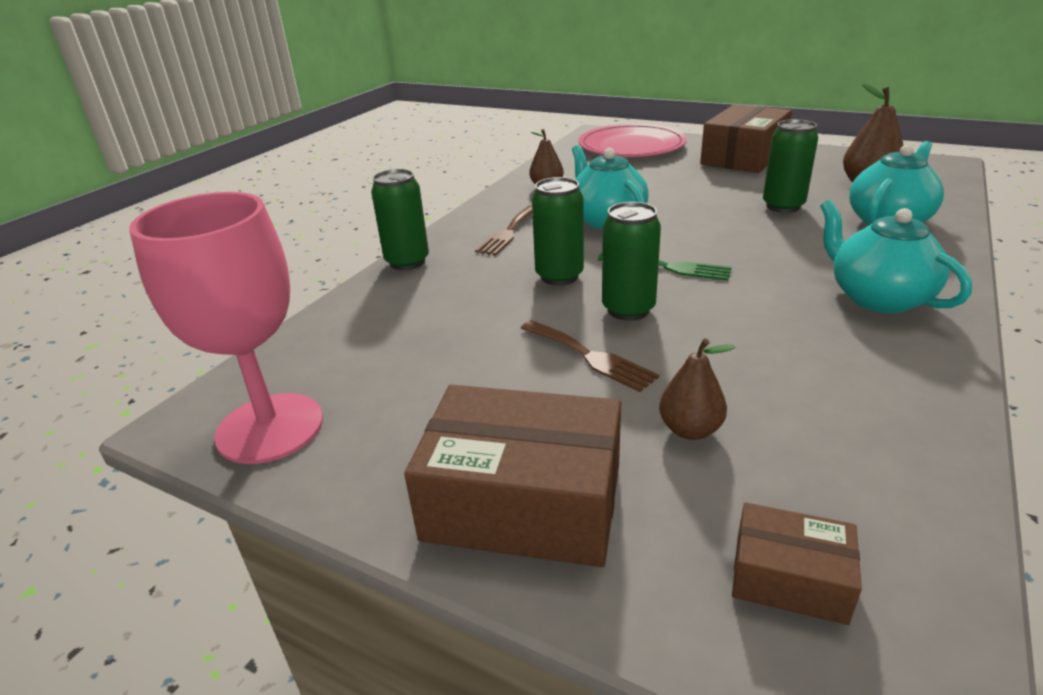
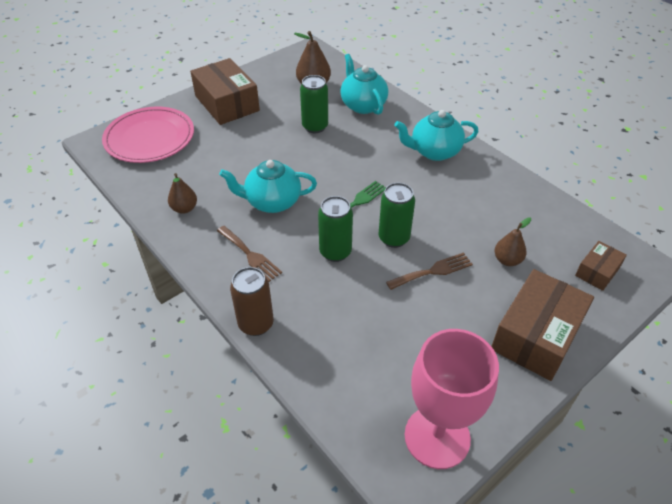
camera: 70 degrees left, 15 degrees up
green can [371,169,429,270] -> brown can [230,267,274,336]

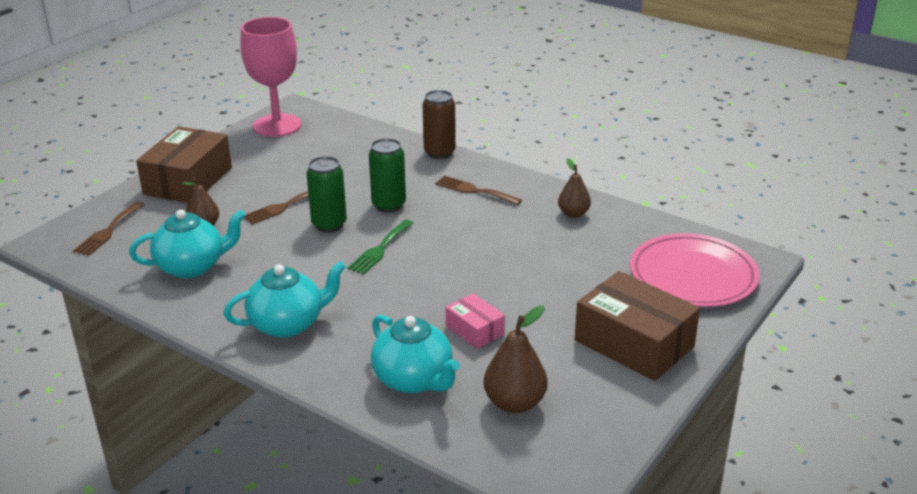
camera: 165 degrees right, 15 degrees down
turquoise teapot [219,160,317,213] -> turquoise teapot moved to [129,210,246,278]
green can [300,75,328,133] -> pink box [446,293,505,349]
brown box [575,241,627,291] -> brown fork [73,202,144,256]

